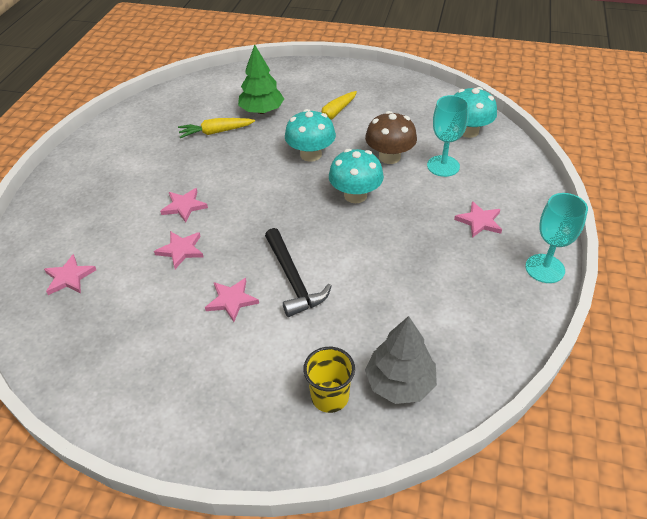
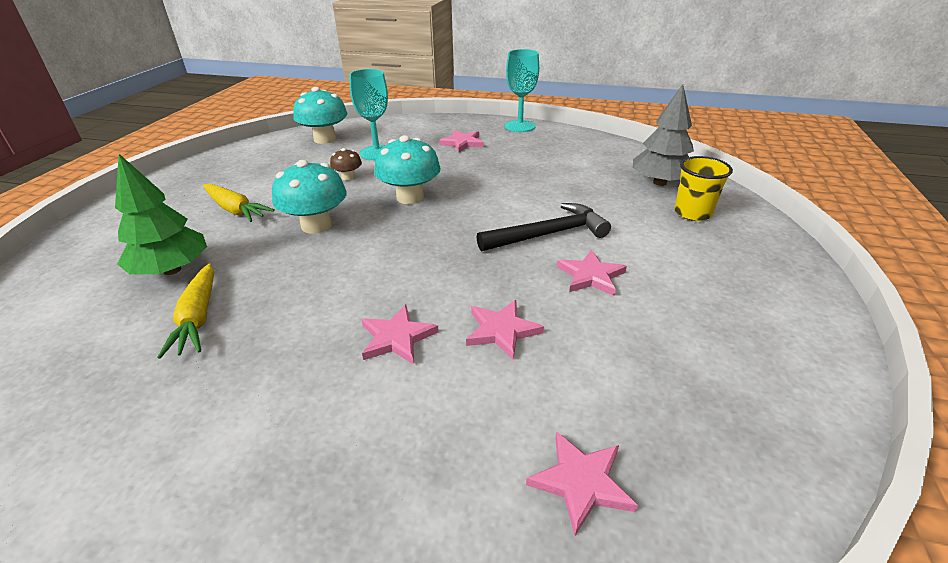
camera: 90 degrees left, 10 degrees down
brown mushroom [365,111,417,164] -> brown mushroom [330,148,362,181], size x0.52

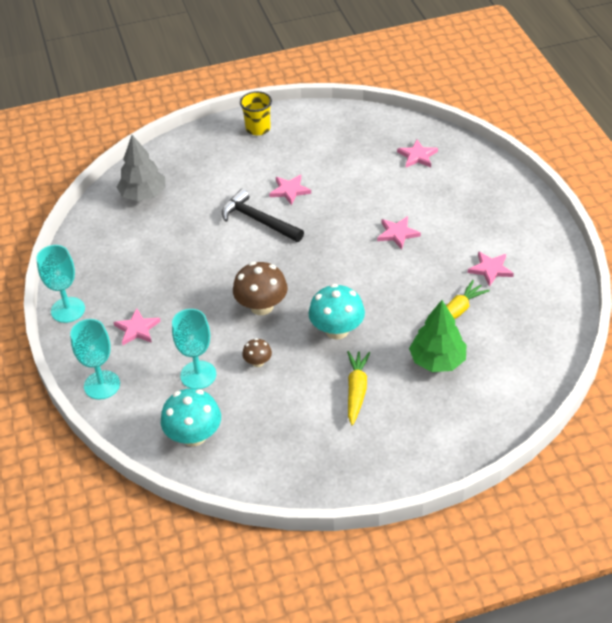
camera: 120 degrees left, 10 degrees up
turquoise mushroom [374,135,441,204] -> brown mushroom [233,262,288,315]
pink star [466,300,544,359] -> pink star moved to [468,251,514,287]
yellow cup [674,156,733,221] -> yellow cup moved to [240,91,272,135]
none -> turquoise goblet [70,319,120,400]

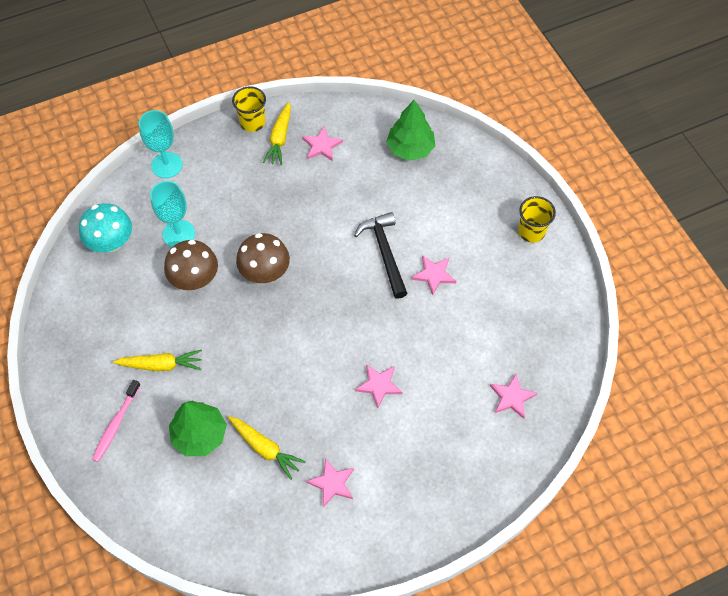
camera: 80 degrees right, 15 degrees up
turquoise goblet [36,245,85,323] -> yellow cup [232,86,266,132]
pink star [113,308,161,345] -> pink star moved to [302,126,343,161]
grey tree [117,135,165,201] -> green tree [386,100,435,161]
black hammer [222,189,304,242] -> black hammer turned 45 degrees counterclockwise [354,212,407,299]
brown mushroom [242,338,272,367] -> brown mushroom [164,240,218,290], size x1.94
turquoise mushroom [309,284,365,340] -> none
none -> pink toothbrush [92,380,141,462]
none -> yellow carrot [263,102,291,165]

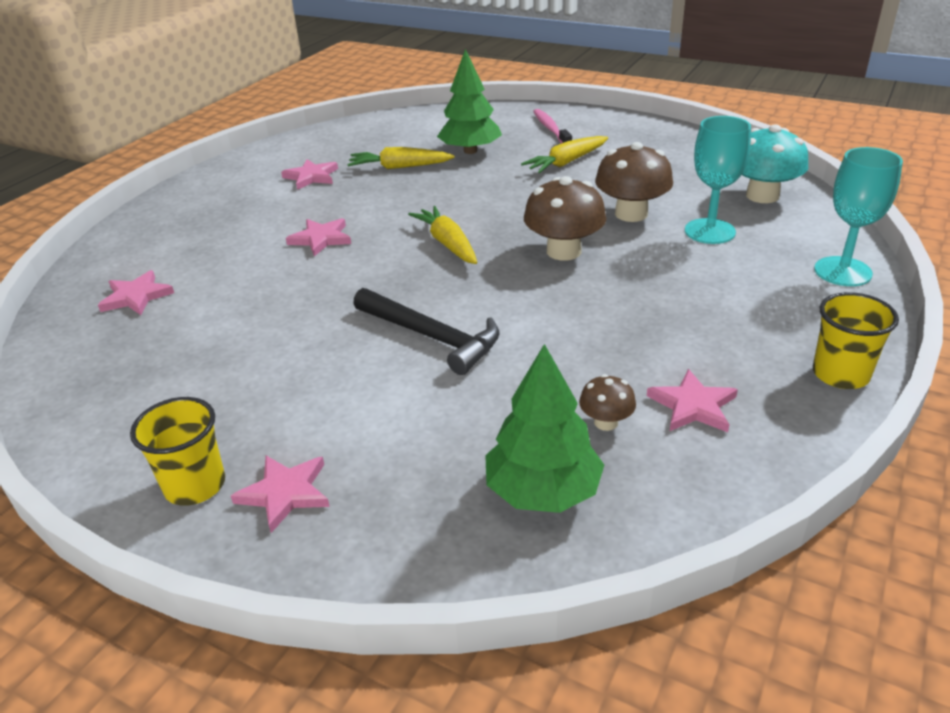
camera: 145 degrees right, 25 degrees down
yellow carrot [263,102,291,165] -> yellow carrot moved to [408,206,477,264]
pink star [411,255,456,295] -> pink star moved to [231,456,330,533]
none -> brown mushroom [579,374,636,431]

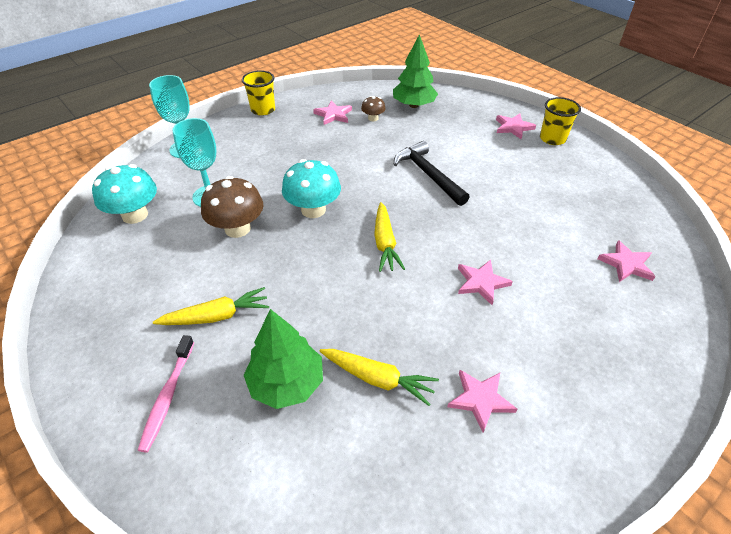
camera: 160 degrees left, 10 degrees up
brown mushroom [524,176,606,261] -> turquoise mushroom [282,159,341,218]

